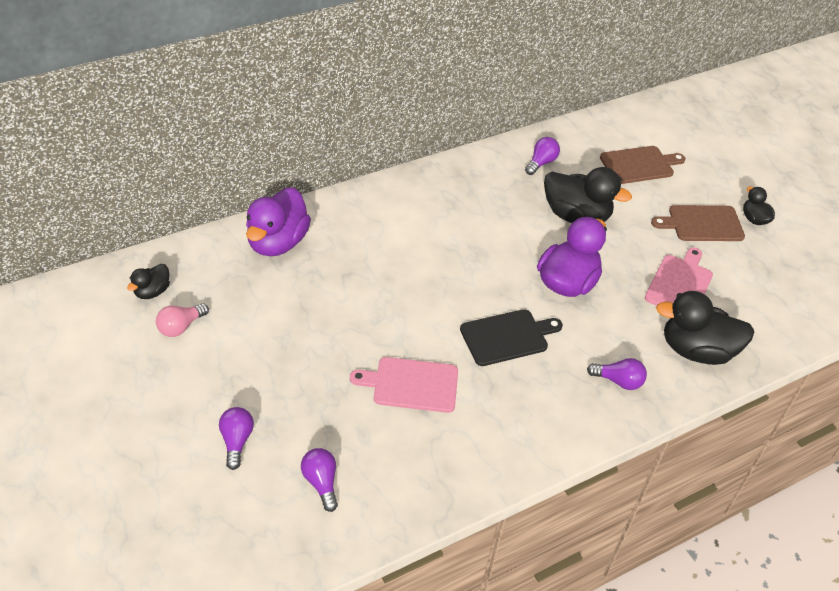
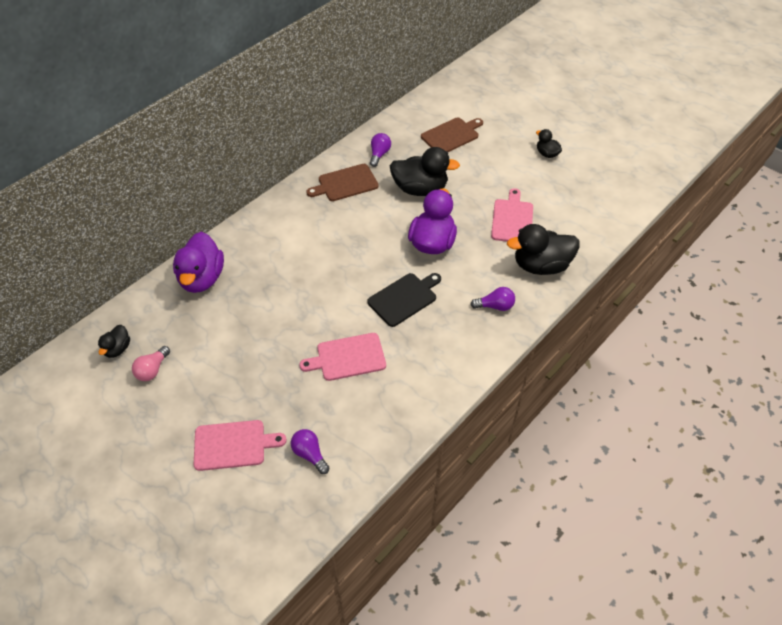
camera: 15 degrees left, 5 degrees up
purple light bulb [219,407,254,470] -> pink cutting board [194,420,287,471]
brown cutting board [651,205,745,241] -> brown cutting board moved to [306,164,379,201]

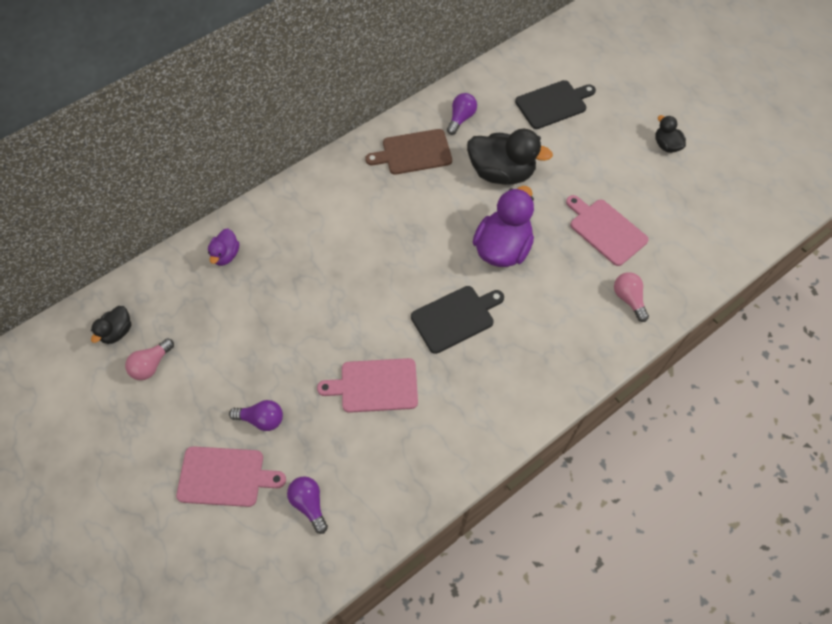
camera: 10 degrees right, 10 degrees up
purple duck [173,232,224,293] -> purple duck [208,228,239,266], size x0.51
brown cutting board [421,117,483,152] -> black cutting board [515,80,596,129]
purple light bulb [470,287,515,311] -> purple light bulb moved to [229,400,283,431]
pink cutting board [491,188,533,241] -> pink cutting board turned 60 degrees counterclockwise [566,195,649,266]
black duck [507,224,579,275] -> pink light bulb [614,272,649,322]

